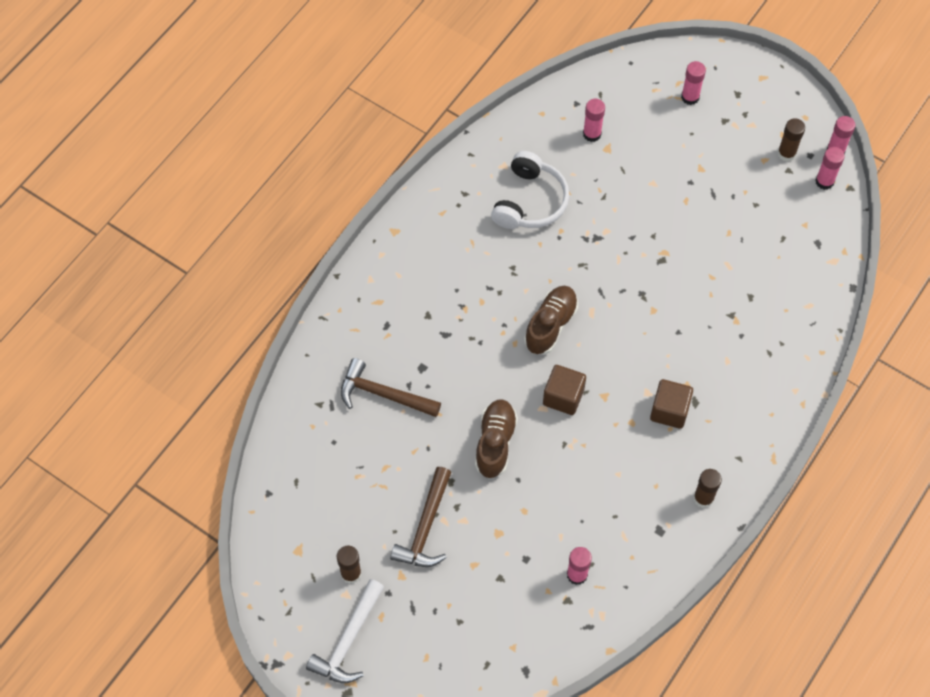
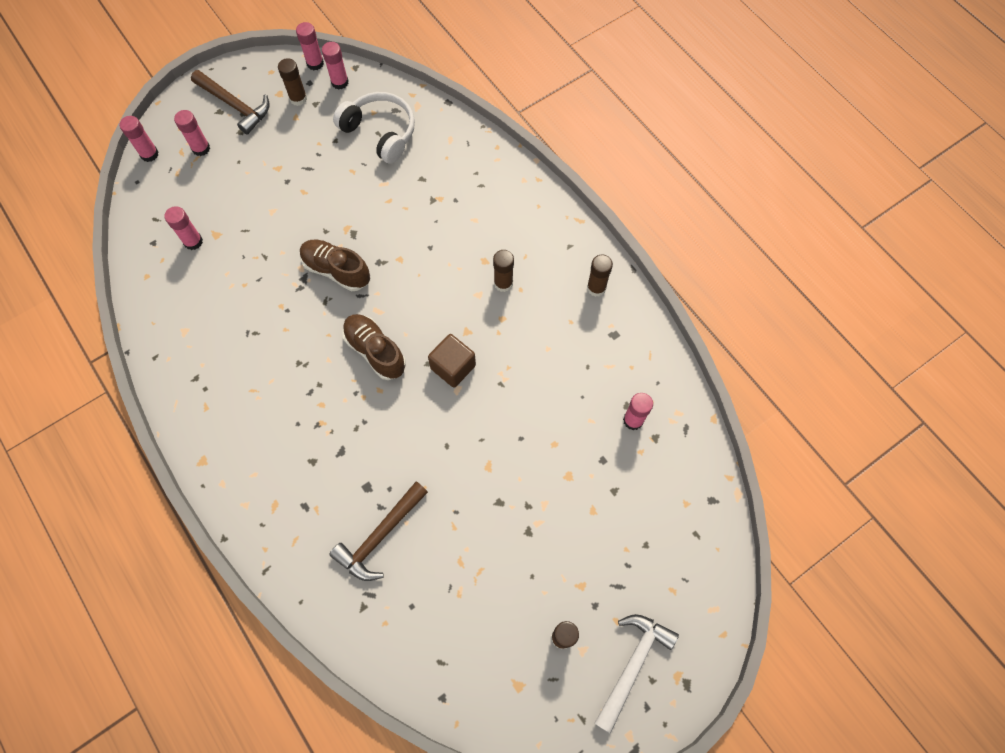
camera: 70 degrees left, 5 degrees up
white hammer [306,579,384,683] -> white hammer turned 105 degrees counterclockwise [594,614,679,734]
brown hammer [390,467,451,567] -> brown hammer moved to [191,70,270,135]
brown shoe [475,399,518,478] -> brown shoe moved to [300,239,370,291]
white headphones [491,151,569,229] -> white headphones moved to [333,92,415,164]
brown cube [650,379,693,429] -> brown glue stick [493,250,514,292]
none -> pink glue stick [120,116,159,162]

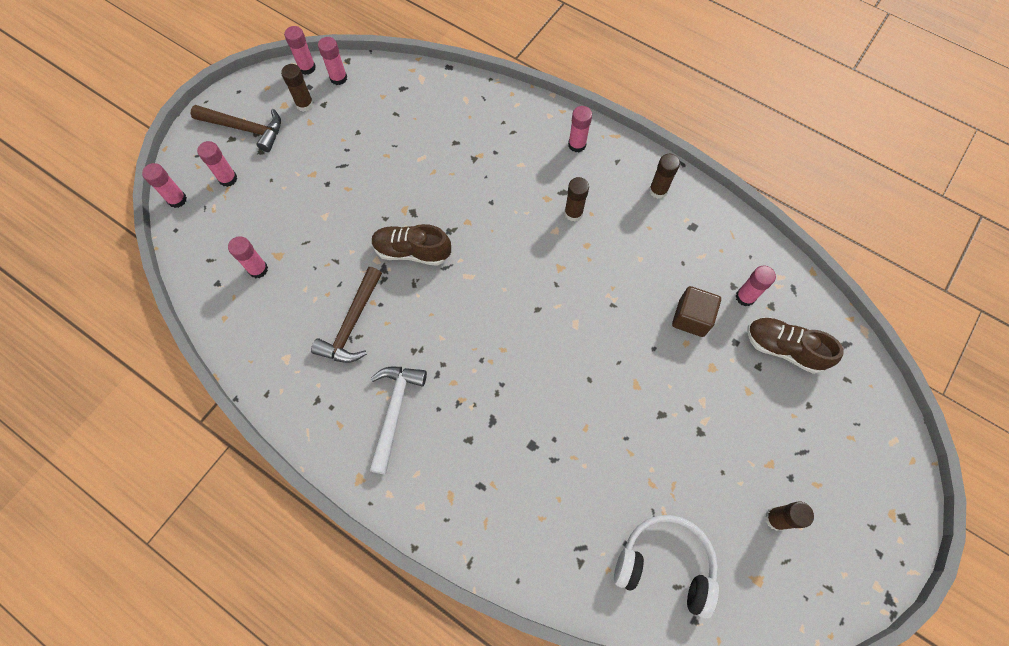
camera: 20 degrees left, 0 degrees up
brown hammer [329,481,428,581] -> brown hammer moved to [311,267,382,363]
white headphones [333,92,415,164] -> white headphones moved to [614,515,719,619]
brown shoe [342,314,406,380] -> brown shoe moved to [747,318,844,374]
brown cube [428,334,476,388] -> brown cube moved to [672,286,721,337]
white hammer [594,614,679,734] -> white hammer moved to [369,367,427,474]
none -> pink glue stick [568,106,592,152]

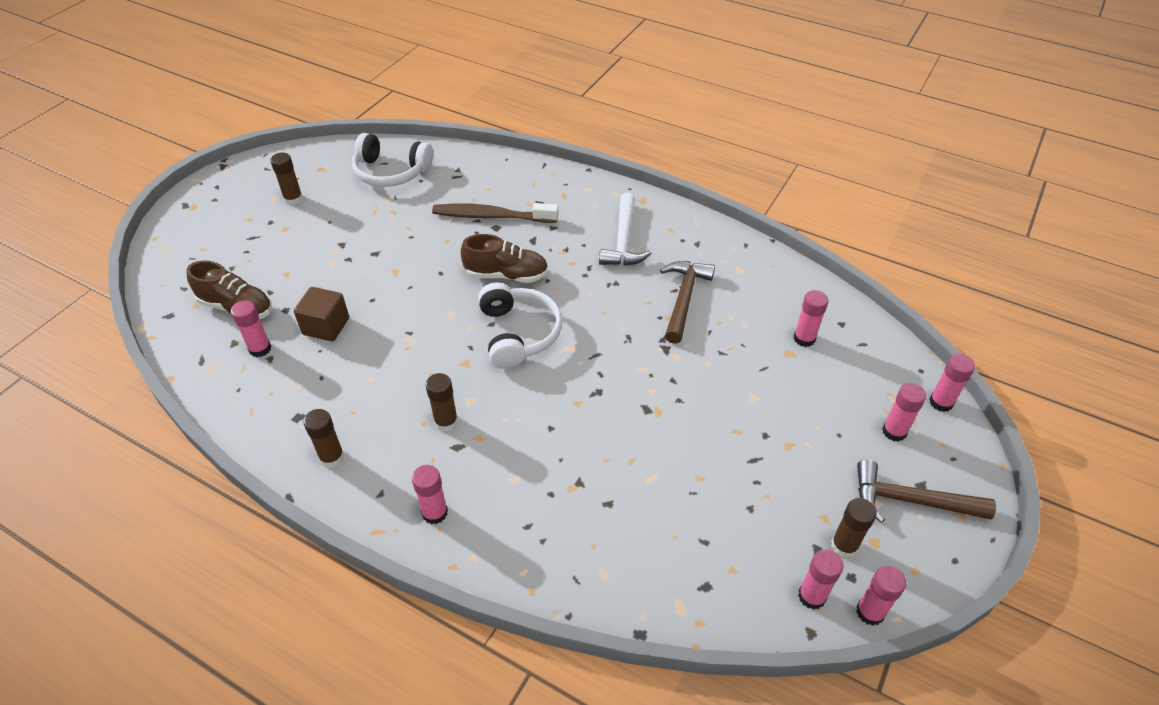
camera: 175 degrees right, 20 degrees down
brown shoe [371,224,451,266] -> brown shoe moved to [461,234,548,283]
none -> brown toothbrush [432,203,558,223]
none -> white headphones [478,282,562,369]

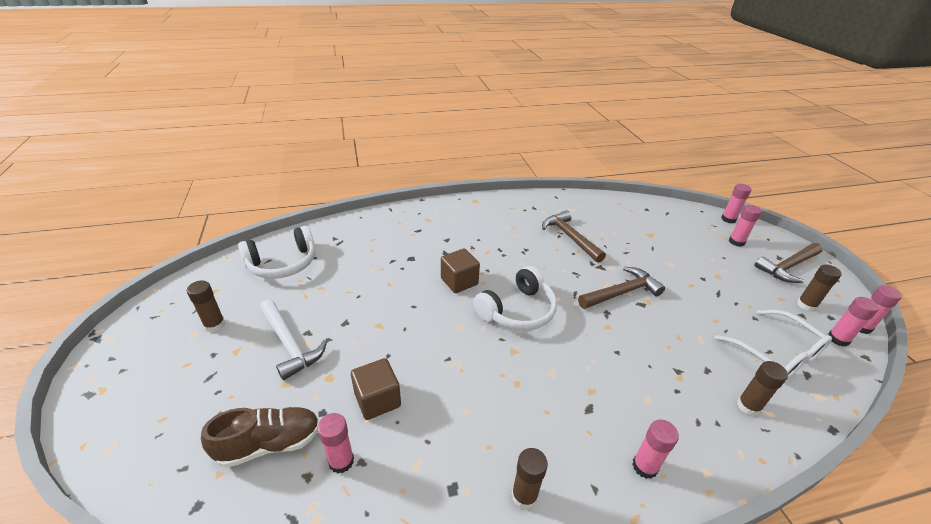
camera: 45 degrees left, 10 degrees down
brown glue stick [426,373,458,432] -> brown glue stick moved to [737,361,788,416]
brown toothbrush [432,203,558,223] -> none
brown shoe [461,234,548,283] -> brown cube [441,249,480,293]
white headphones [478,282,562,369] -> white headphones turned 105 degrees clockwise [473,266,557,331]
white hammer [599,193,652,266] -> white hammer moved to [260,299,327,380]
pink glue stick [793,290,828,347] -> none
none -> brown hammer [578,267,665,309]
none -> white glasses [714,310,832,379]

